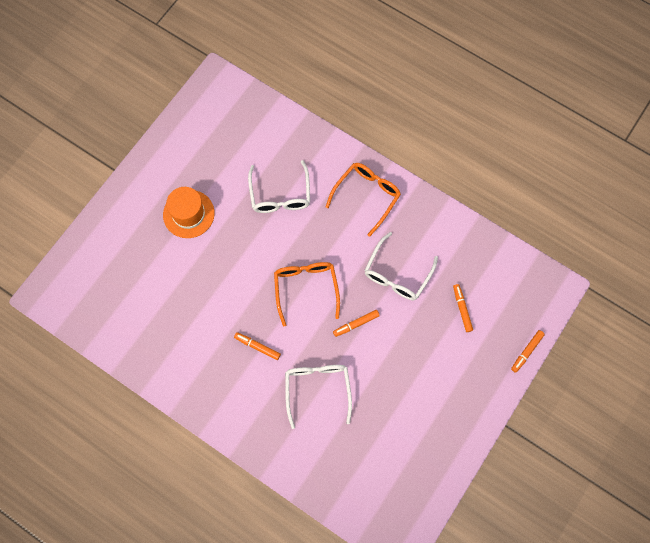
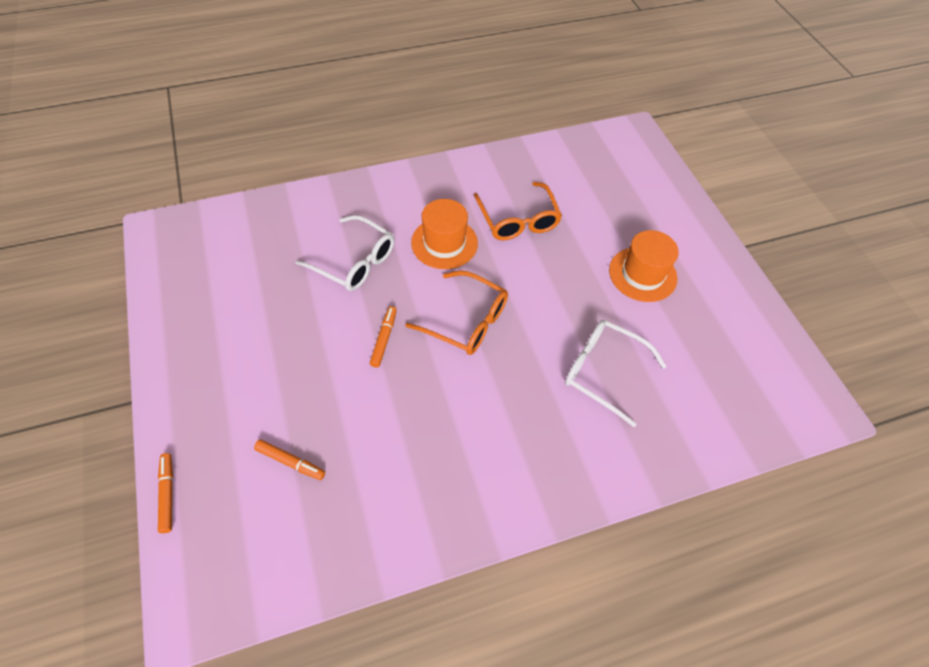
camera: 125 degrees right, 15 degrees down
orange marker [234,332,281,360] -> orange hat [411,199,478,269]
orange glasses [325,163,401,237] -> orange glasses moved to [474,182,562,240]
white glasses [364,232,438,300] -> none

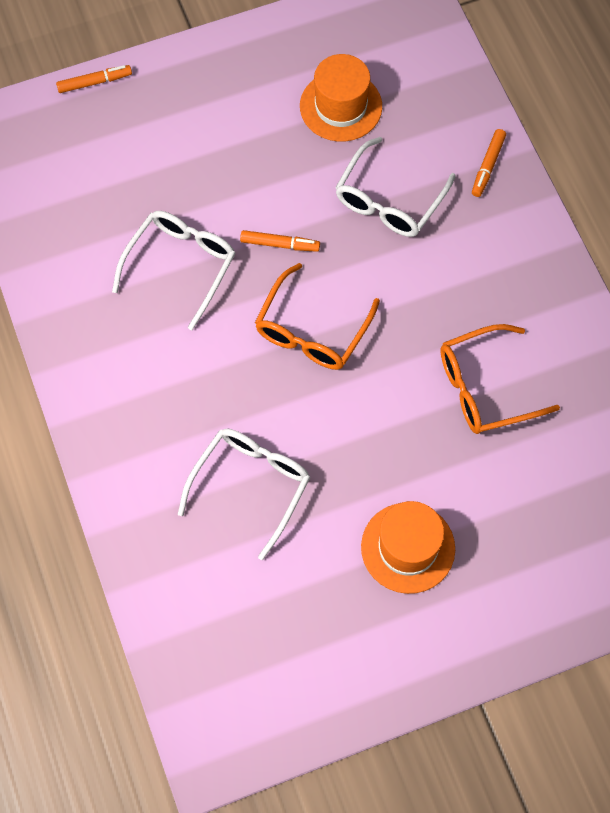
camera: 90 degrees right, 10 degrees up
orange marker [254,439,325,480] -> orange marker moved to [472,129,506,197]
orange hat [411,199,478,269] -> orange hat moved to [300,54,382,142]
none -> white glasses [112,211,235,331]

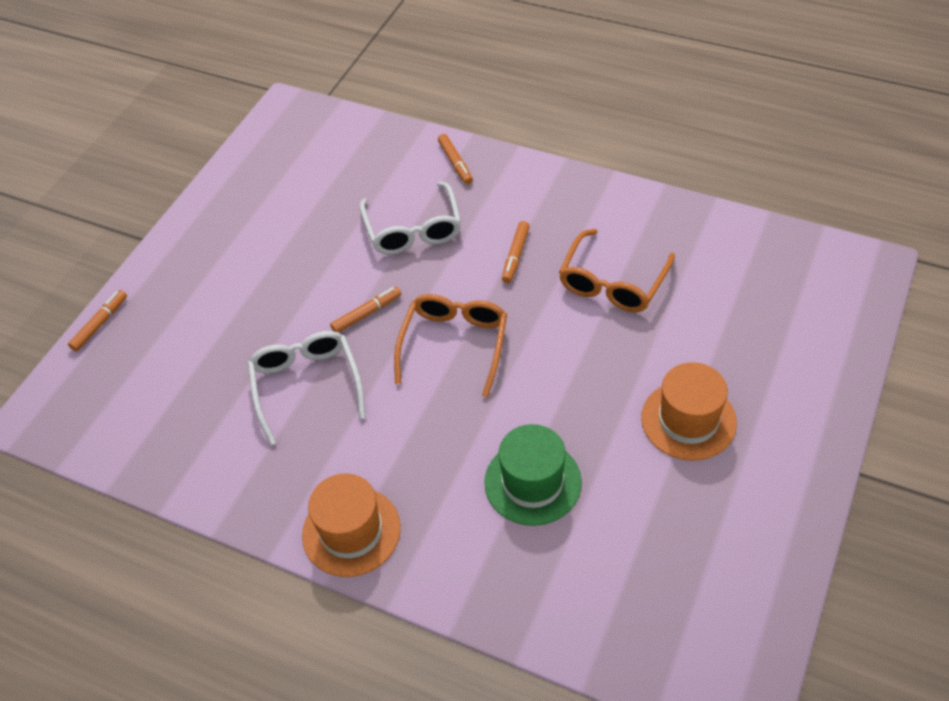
camera: 40 degrees left, 15 degrees down
white glasses [178,428,310,560] -> green hat [484,424,582,526]
orange glasses [255,263,380,370] -> orange glasses turned 150 degrees counterclockwise [394,294,507,397]
orange hat [300,54,382,142] -> orange hat moved to [302,473,401,577]
none -> orange marker [502,221,530,283]

